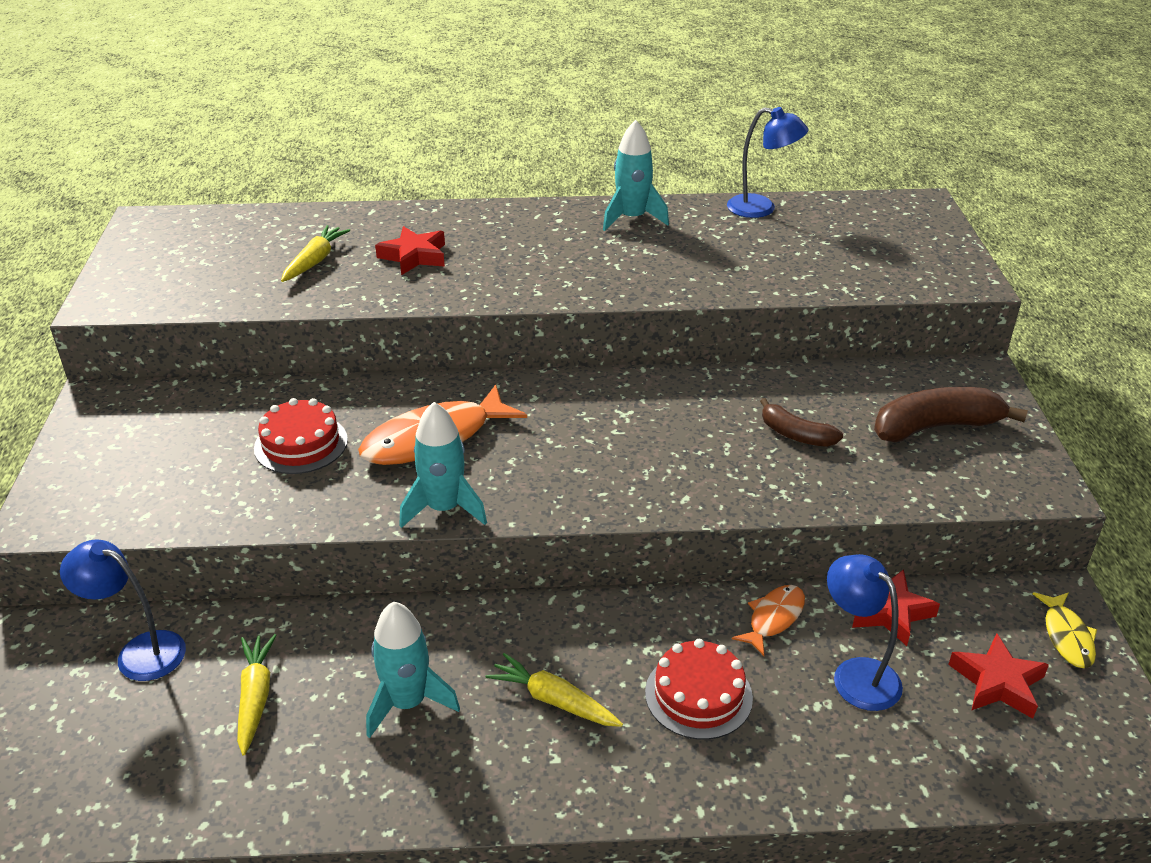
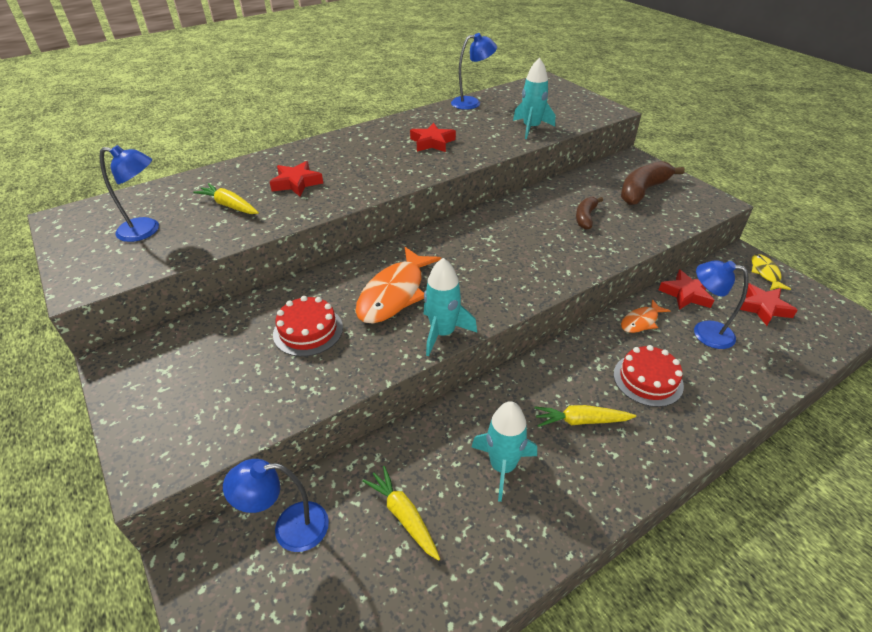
camera: 30 degrees left, 5 degrees up
yellow carrot [281,225,350,282] -> yellow carrot turned 45 degrees counterclockwise [193,183,259,214]
turquoise rocket [603,120,669,231] -> turquoise rocket moved to [513,58,555,139]
orange fish [732,585,805,656] -> orange fish turned 135 degrees counterclockwise [621,299,670,333]
brown banana [760,398,843,447] -> brown banana turned 105 degrees clockwise [576,197,603,230]
yellow fish [1033,592,1097,668] -> yellow fish turned 150 degrees counterclockwise [752,254,791,290]
none -> blue lamp [99,145,159,242]
none -> red star [410,123,456,152]

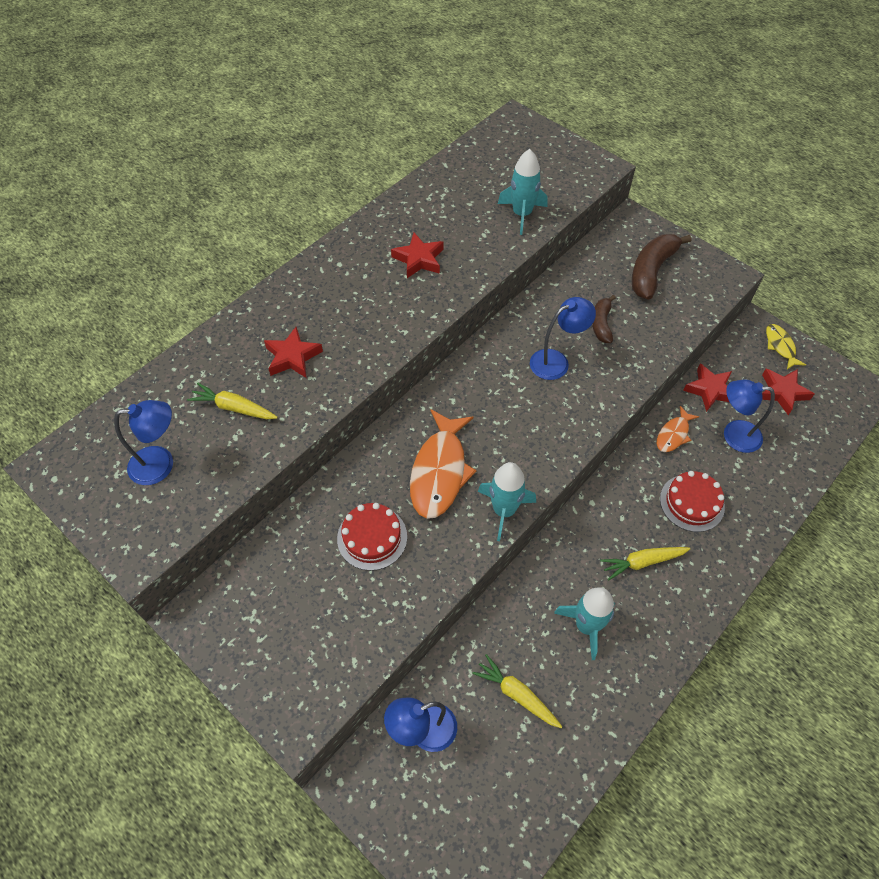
camera: 15 degrees left, 15 degrees up
blue lamp [451,33,497,110] -> blue lamp moved to [530,297,596,380]

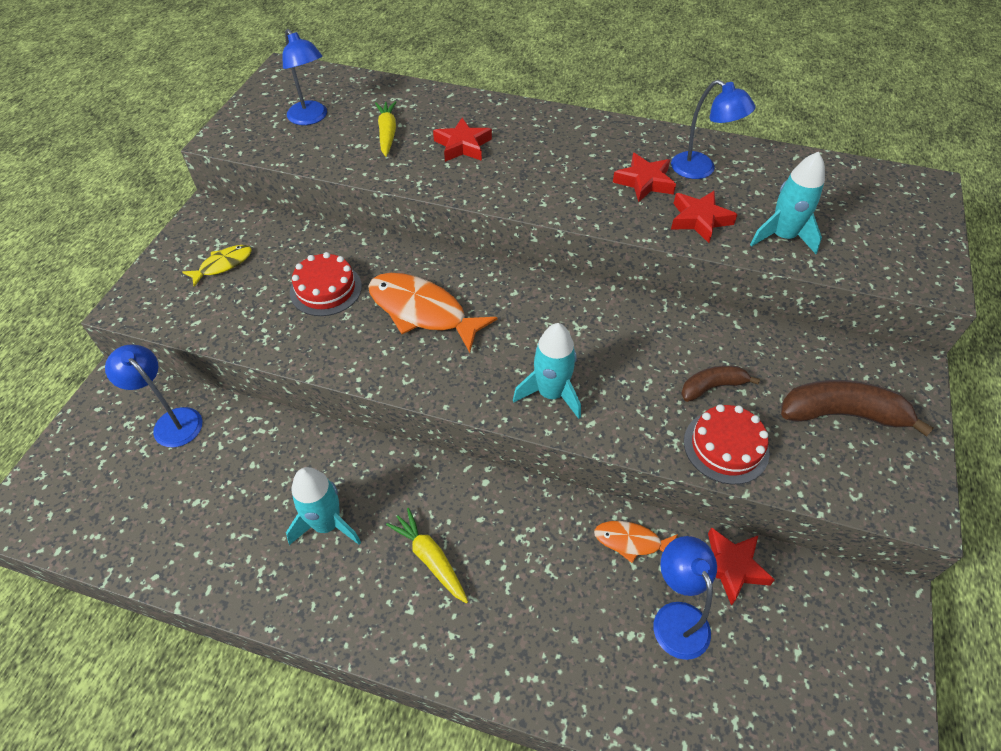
camera: 65 degrees right, 5 degrees down
orange fish [410,409,477,519] -> orange fish turned 45 degrees clockwise [368,273,498,353]
yellow carrot [472,654,562,728] -> none
turquoise rocket [478,462,536,541] -> turquoise rocket moved to [513,323,581,419]
blue lamp [530,297,596,380] -> blue lamp moved to [671,80,756,179]
red cake [660,471,725,532] -> red cake moved to [684,404,770,484]
red star [762,369,814,415] -> red star moved to [671,191,738,243]
yellow fish [766,324,806,370] -> yellow fish moved to [183,245,252,287]

